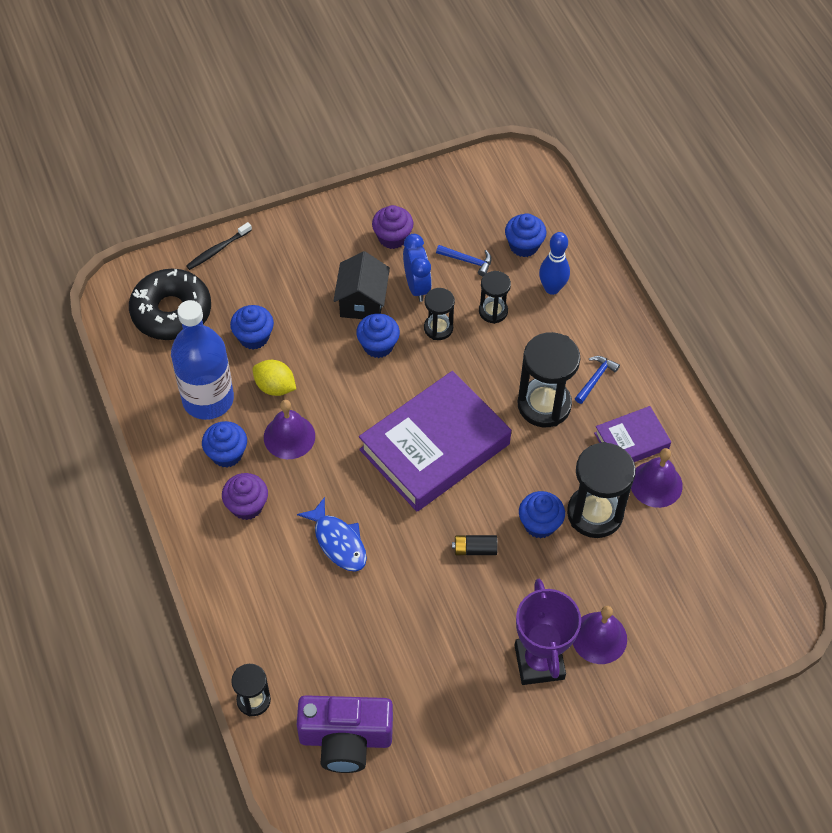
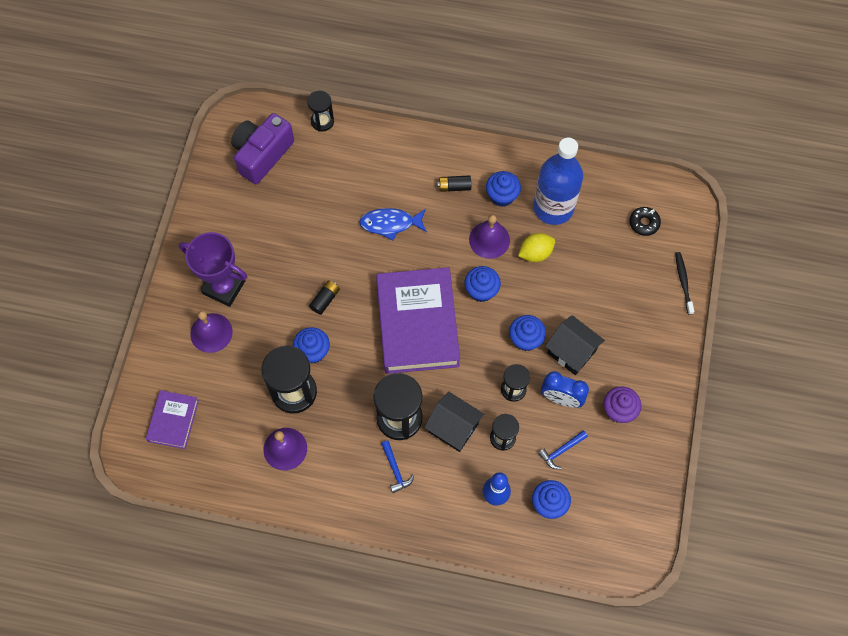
camera: 125 degrees right, 10 degrees up
black donut [129,269,211,340] -> black donut [629,207,661,236], size x0.46
purple cupcake [222,473,268,520] -> black battery [437,175,471,192]
blue cupcake [230,305,274,350] -> blue cupcake moved to [464,266,501,302]
purple book [594,406,671,462] -> purple book moved to [146,390,199,449]
none -> black house [424,392,484,452]

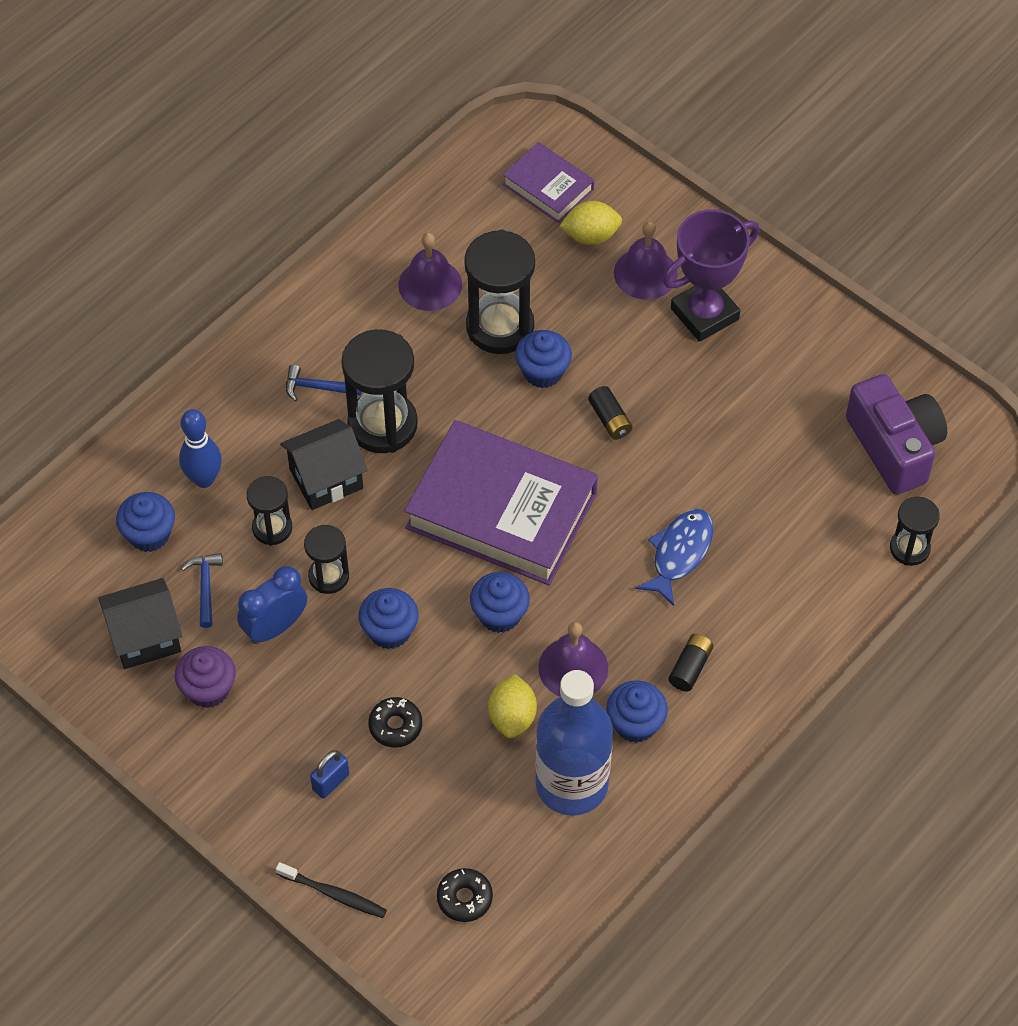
camera: 120 degrees right, 10 degrees down
black house [545,315,605,375] -> black house moved to [98,578,182,669]
none -> blue padlock [310,750,349,799]
none -> black donut [368,697,422,748]
none -> yellow lemon [560,201,622,245]

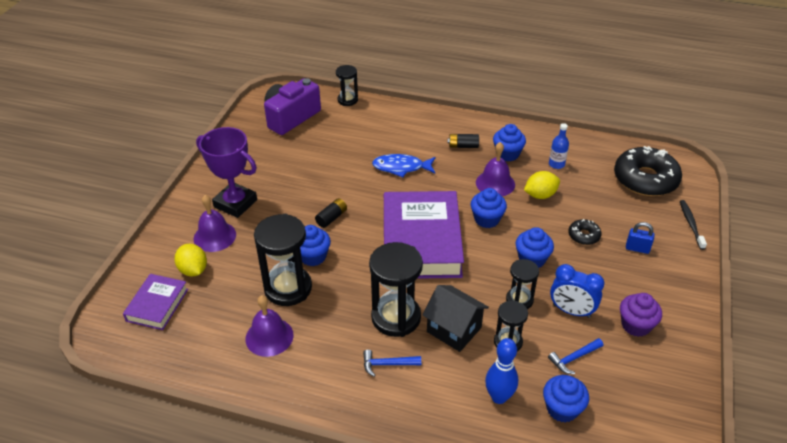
camera: 115 degrees left, 15 degrees down
black house [98,578,182,669] -> none
blue hammer [286,364,362,401] -> blue hammer turned 105 degrees clockwise [363,350,421,377]
black donut [437,868,493,922] -> black donut [614,146,682,196], size x2.16
blue bottle [535,670,613,816] -> blue bottle [549,123,569,169], size x0.41

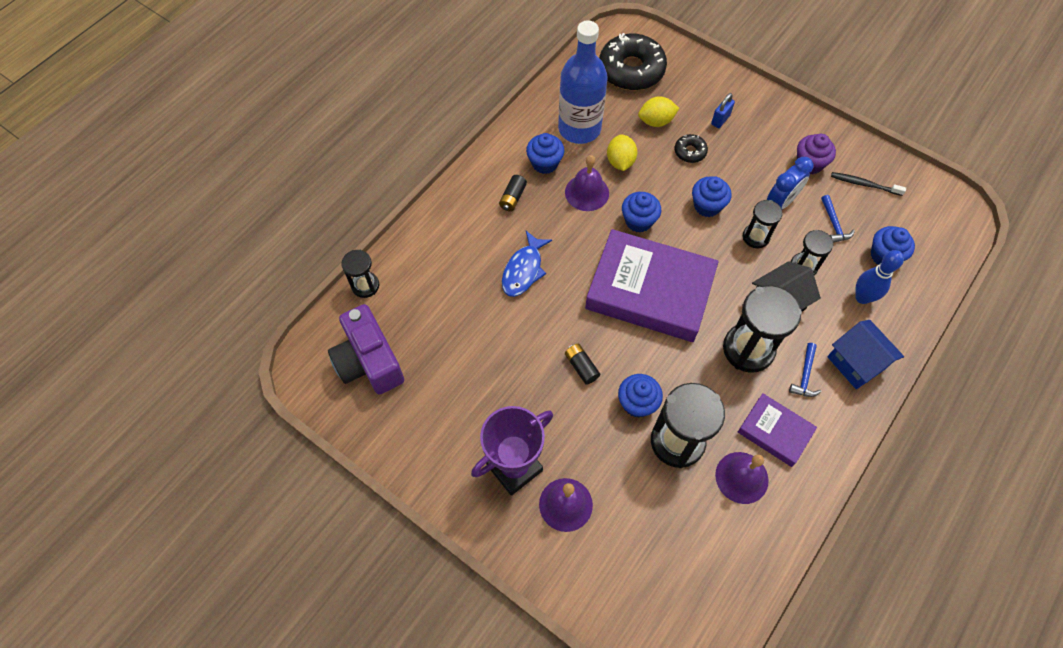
camera: 70 degrees left, 20 degrees up
purple book [123,274,188,330] -> purple book moved to [738,393,817,467]
yellow lemon [174,244,207,276] -> yellow lemon moved to [638,96,679,127]
blue bottle [549,123,569,169] -> blue bottle [558,20,607,144], size x2.42
black toothbrush [680,200,707,250] -> black toothbrush moved to [831,172,906,196]
none -> blue house [827,320,904,389]

